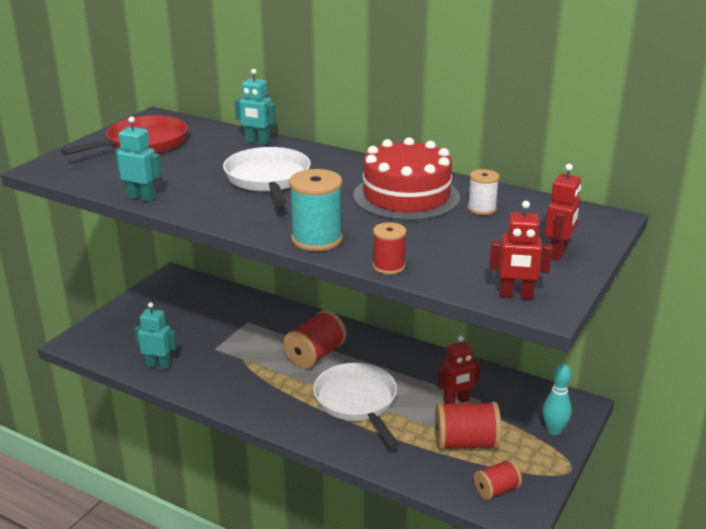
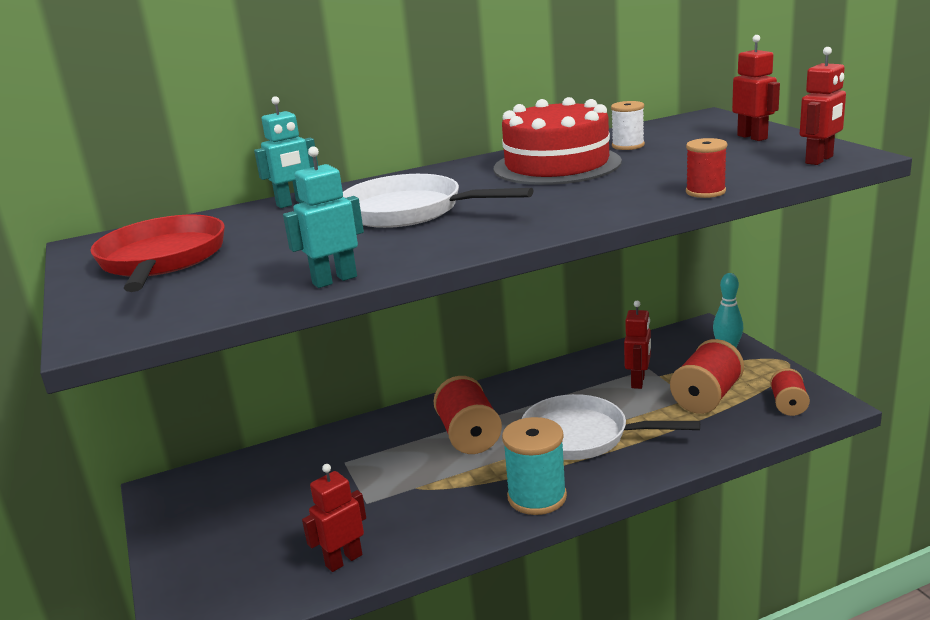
camera: 50 degrees left, 5 degrees down
turquoise robot [134,302,177,369] -> red robot [302,464,366,572]
turquoise spool [289,169,343,251] -> turquoise spool moved to [502,417,567,515]

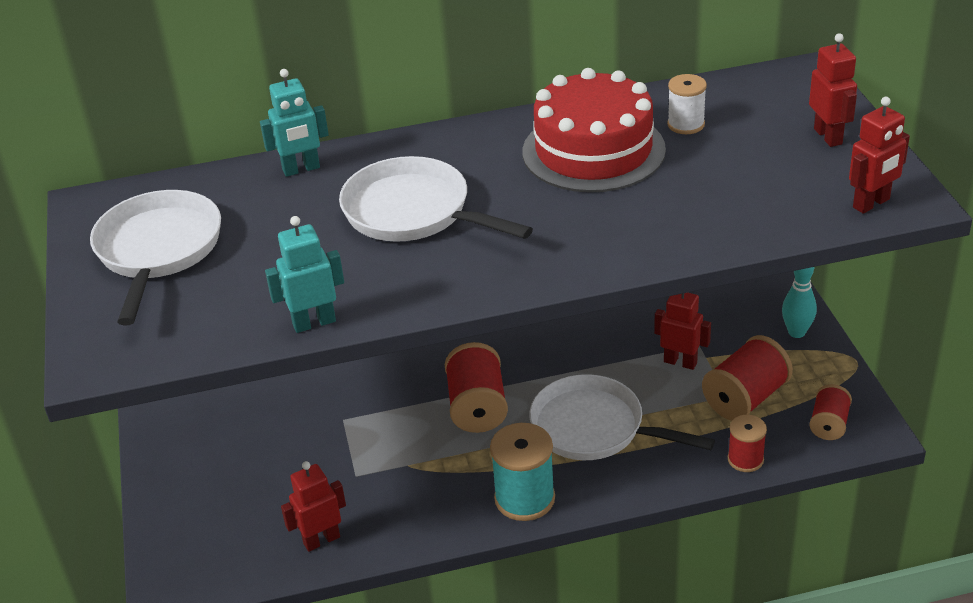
camera: 10 degrees right, 15 degrees up
red pan [90,215,225,292] -> white pan [90,190,221,326]
red robot [624,301,651,389] -> red robot turned 90 degrees counterclockwise [654,293,711,370]
red spool [686,138,727,198] -> red spool moved to [728,415,767,472]

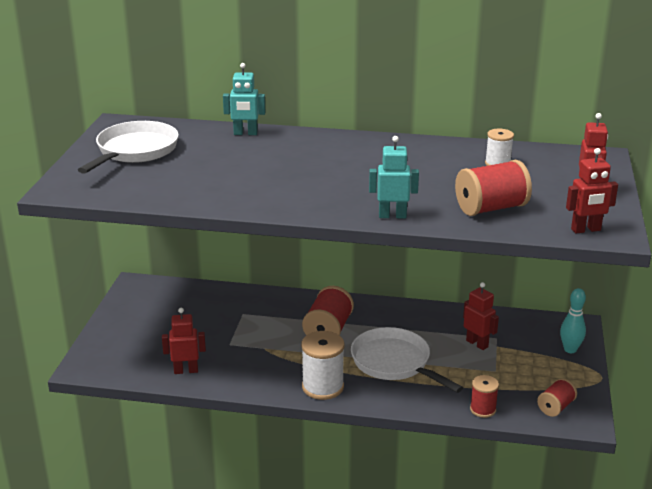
camera: 20 degrees right, 10 degrees down
turquoise robot [265,216,344,333] -> turquoise robot moved to [369,136,419,219]
white pan [339,156,533,242] -> none
turquoise spool [490,423,555,521] -> white spool [301,331,344,400]
red cake [523,68,666,193] -> none
red spool [702,335,793,421] -> red spool moved to [455,160,532,216]

